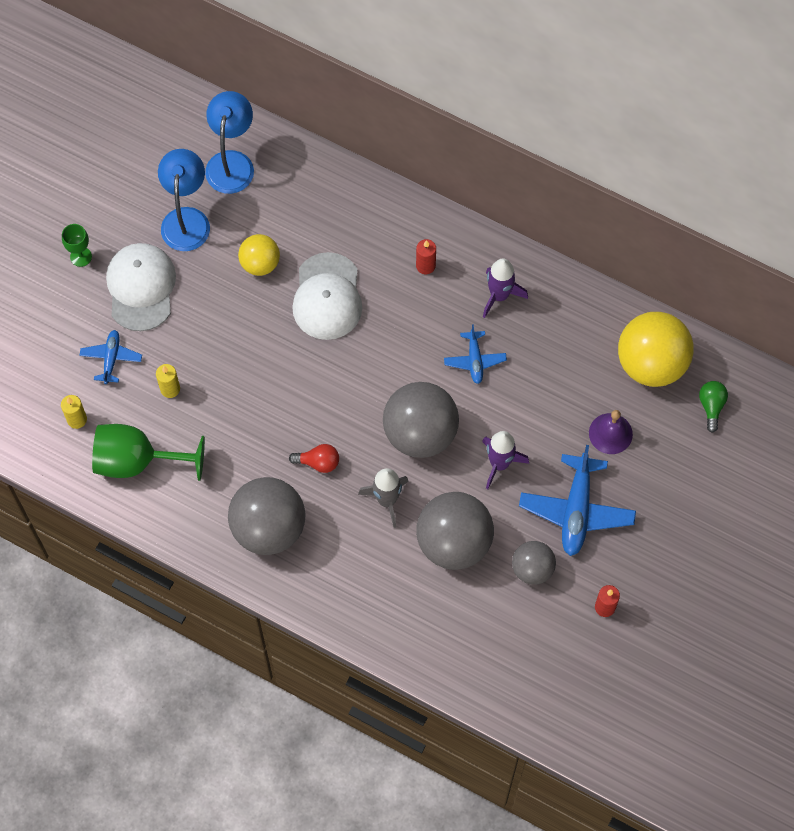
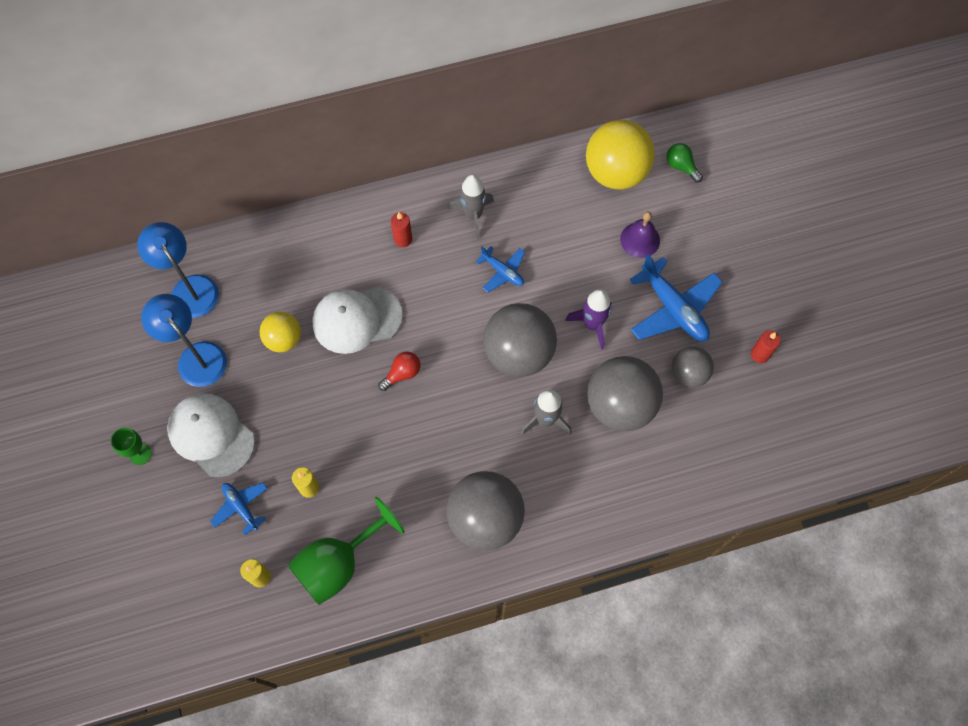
camera: 45 degrees left, 0 degrees up
red light bulb [289,444,339,473] -> red light bulb moved to [378,351,421,391]
white cap [292,252,362,340] -> white cap turned 120 degrees clockwise [312,287,403,354]
purple rocket [483,258,528,318] -> grey rocket [448,174,494,239]

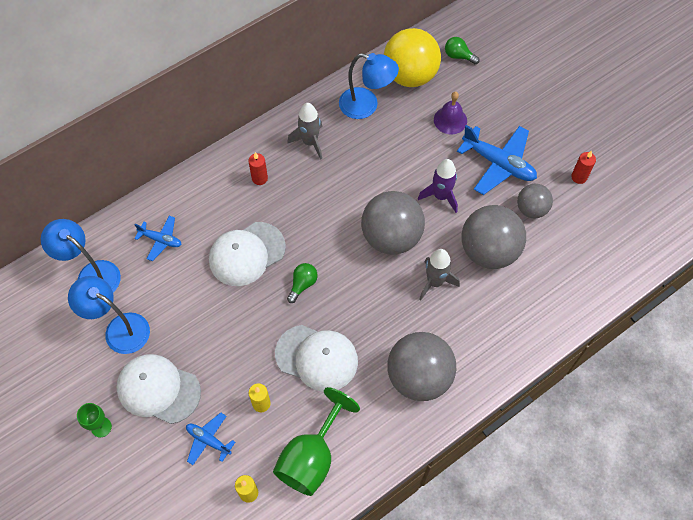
camera: 20 degrees left, 5 degrees down
yellow ball [260,312,301,352] -> none
red light bulb [378,351,421,391] -> green light bulb [287,263,318,303]
blue plane [476,246,525,292] -> blue plane moved to [134,216,182,261]
none -> white cap [275,325,358,392]
none -> blue lamp [339,53,399,119]

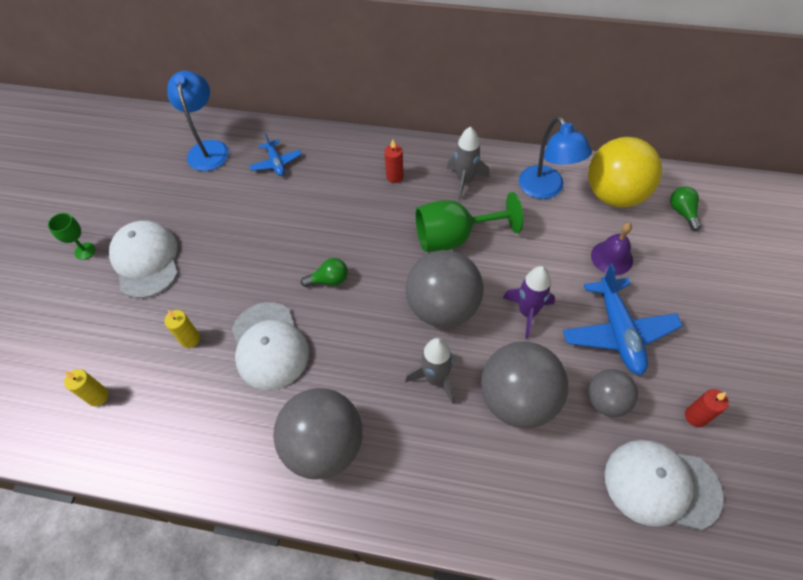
camera: 50 degrees right, 5 degrees down
blue lamp [68,276,150,354] -> none
blue plane [186,412,235,465] -> none
white cap [209,222,286,286] -> white cap moved to [605,440,723,530]
green goblet [273,387,360,496] -> green goblet moved to [415,192,523,252]

